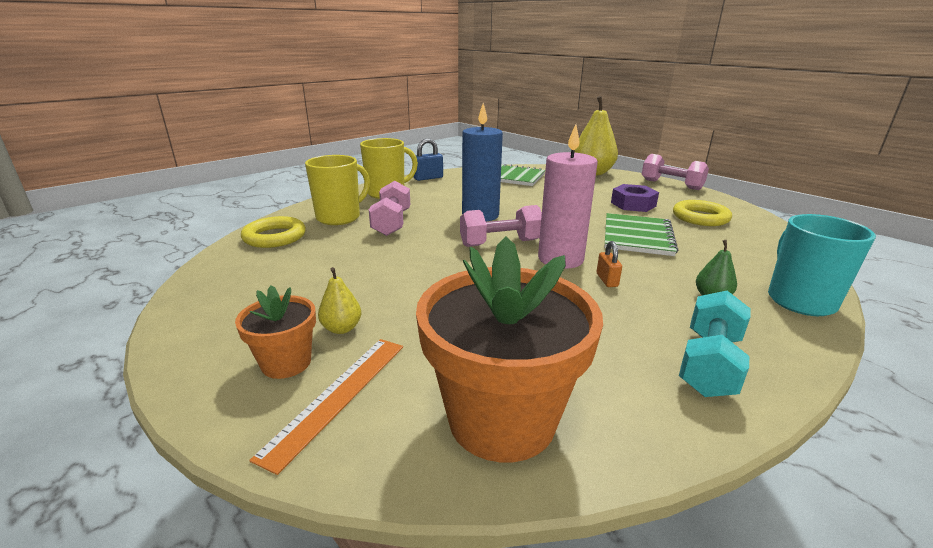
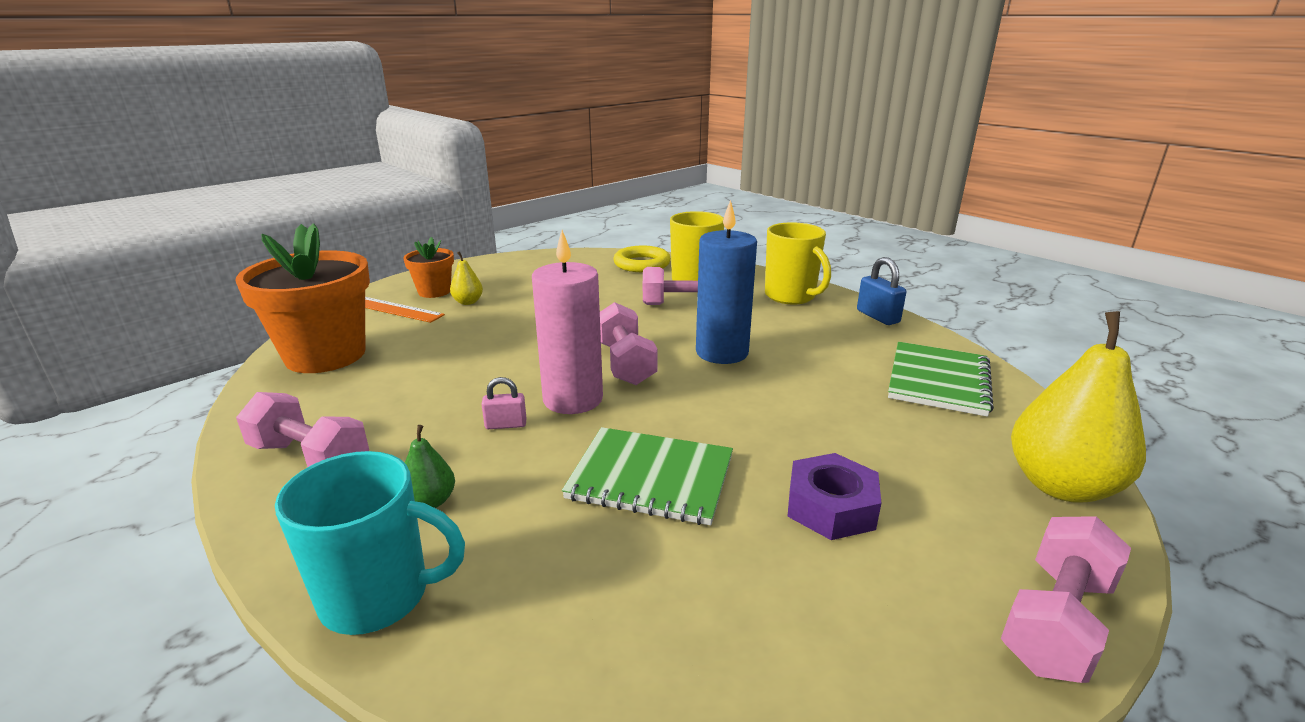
camera: 90 degrees right, 0 degrees up
orange padlock [597,241,622,287] -> pink padlock [481,377,527,429]
yellow ring [673,200,732,226] -> none
turquoise dumbbell [679,291,751,397] -> pink dumbbell [236,392,369,467]

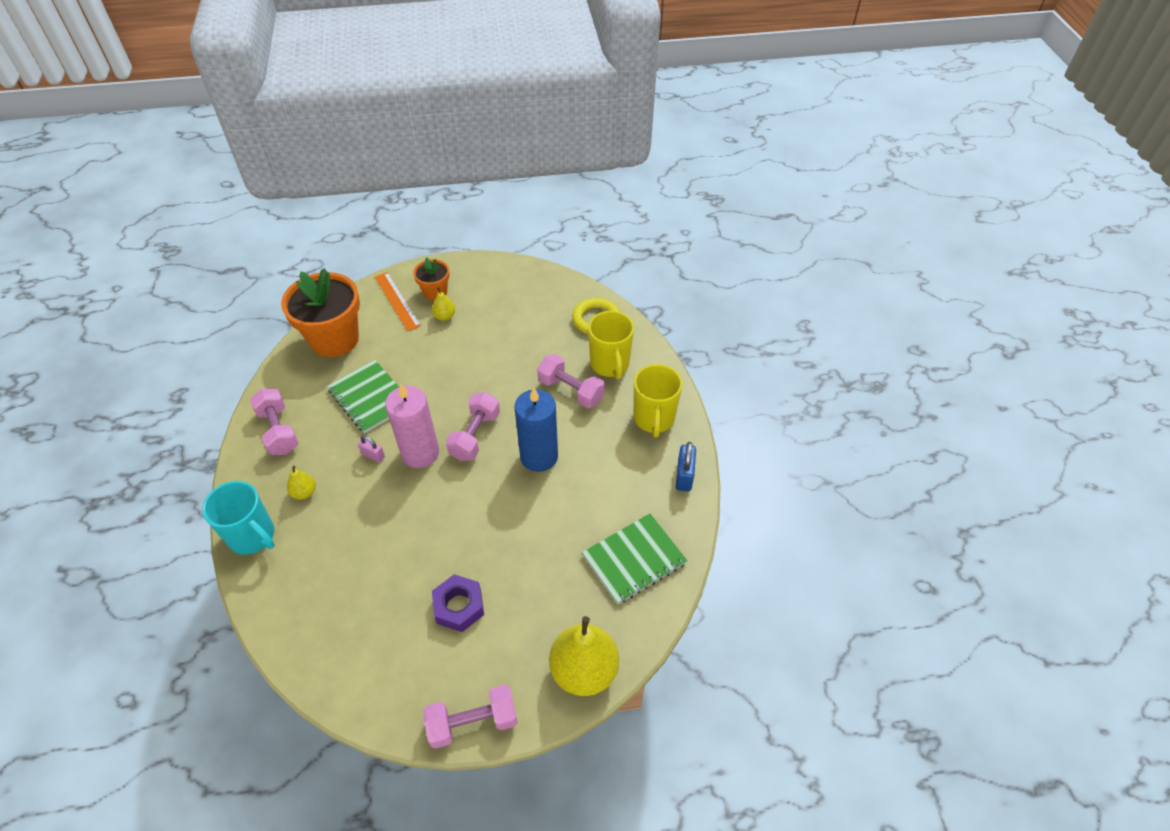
camera: 35 degrees right, 25 degrees up
green pear [405,425,455,508] -> yellow pear [287,466,316,499]
green notebook [562,427,733,525] -> green notebook moved to [327,360,399,433]

